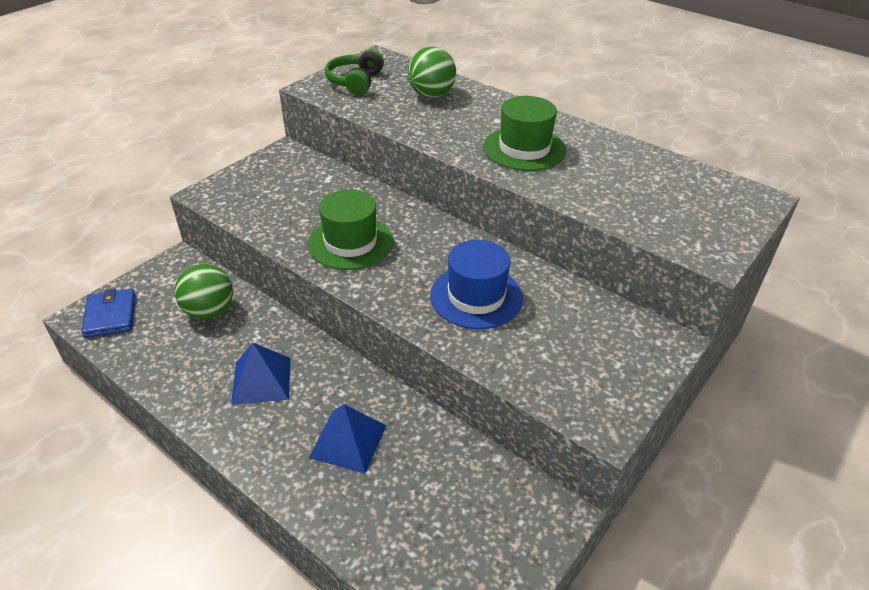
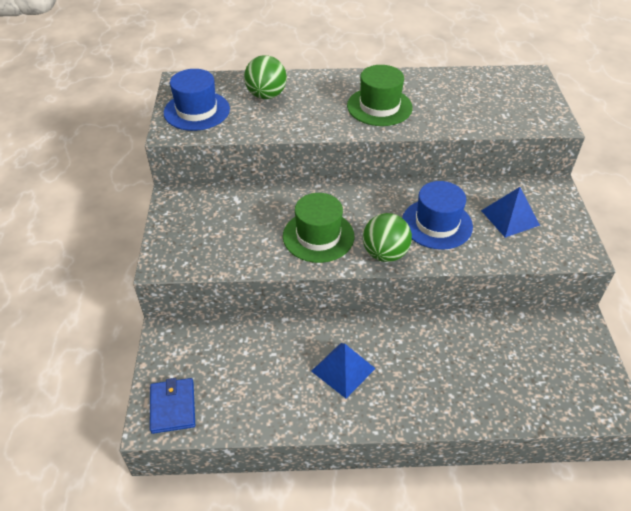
camera: 40 degrees left, 5 degrees up
blue wallet [81,288,136,338] -> blue wallet turned 45 degrees clockwise [150,378,195,434]
green ball [175,264,233,319] -> green ball moved to [363,213,412,262]
blue pyramid [309,404,386,474] -> blue pyramid moved to [481,187,540,238]
green headphones [325,49,384,95] -> blue hat [164,69,230,131]

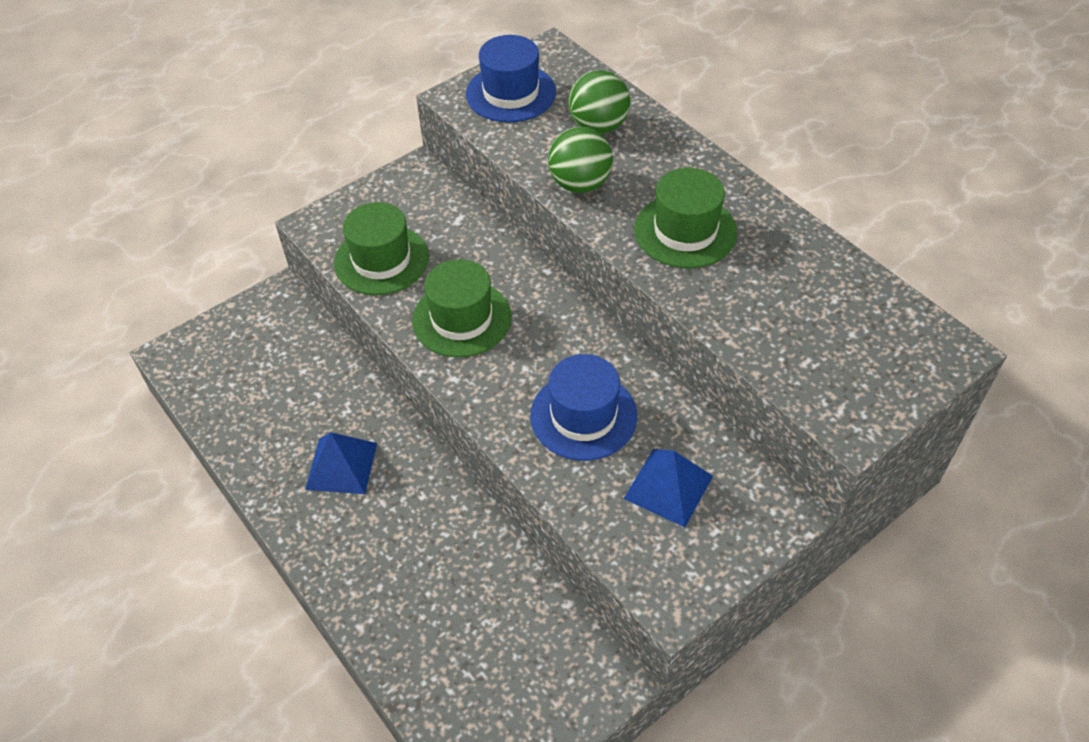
camera: 55 degrees right, 5 degrees up
blue wallet [150,378,195,434] -> none
green ball [363,213,412,262] -> green ball moved to [548,127,613,193]
none -> green hat [334,202,429,295]

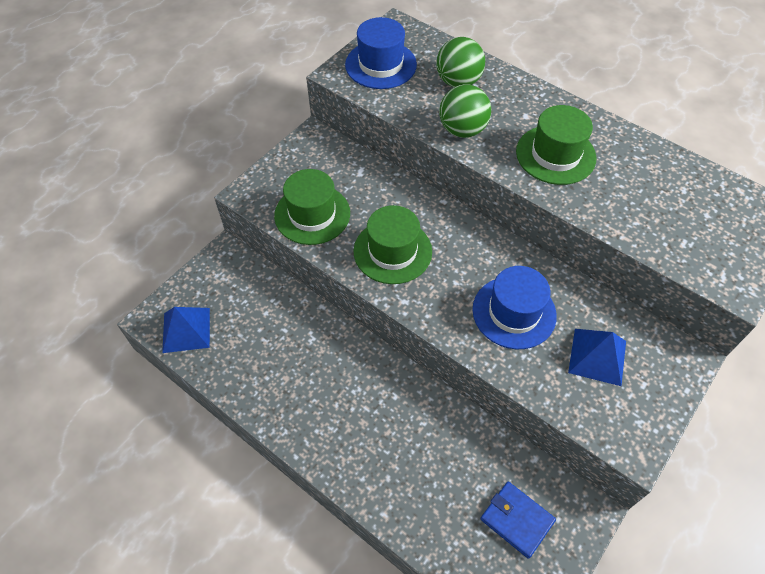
camera: 15 degrees left, 5 degrees up
blue pyramid [305,432,377,494] -> blue pyramid moved to [162,307,210,353]
none -> blue wallet [480,482,556,559]

